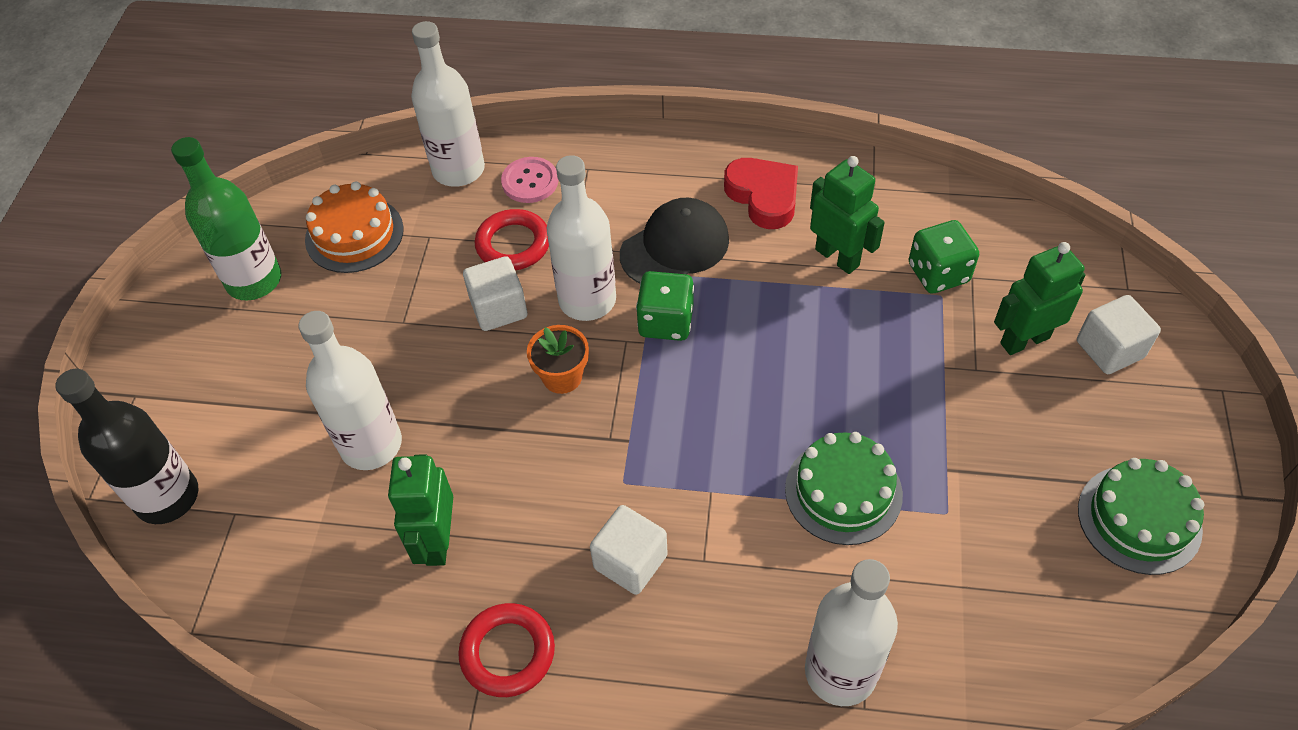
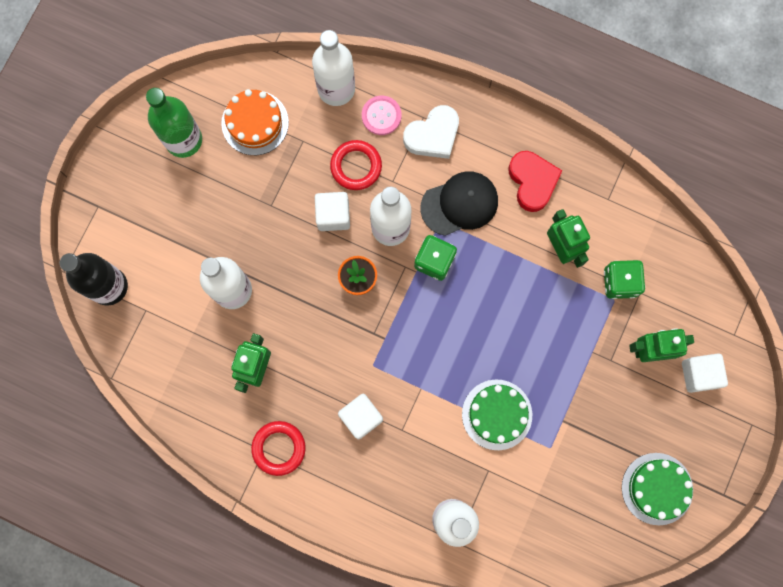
camera: 15 degrees right, 25 degrees up
none -> white heart [403,105,459,159]

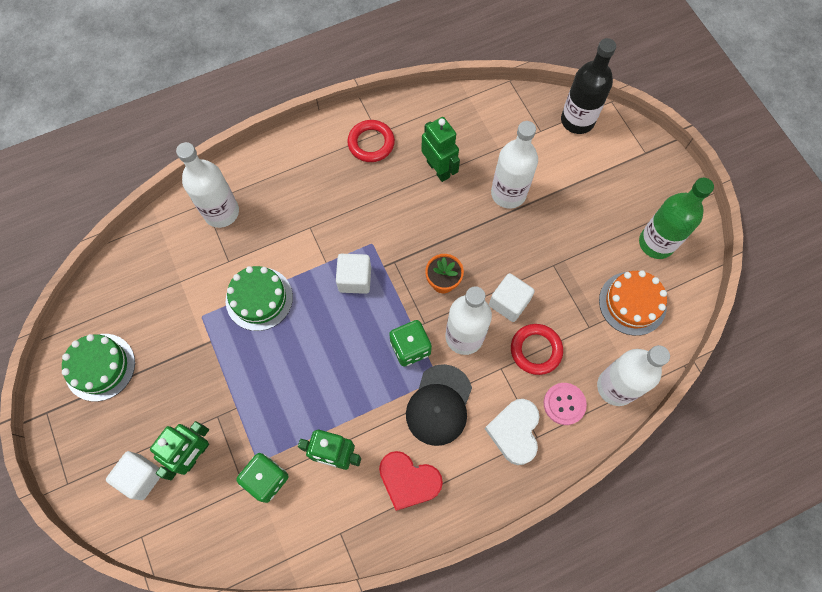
camera: 130 degrees right, 10 degrees down
white cube [338,394,383,439] -> white cube moved to [336,254,371,294]

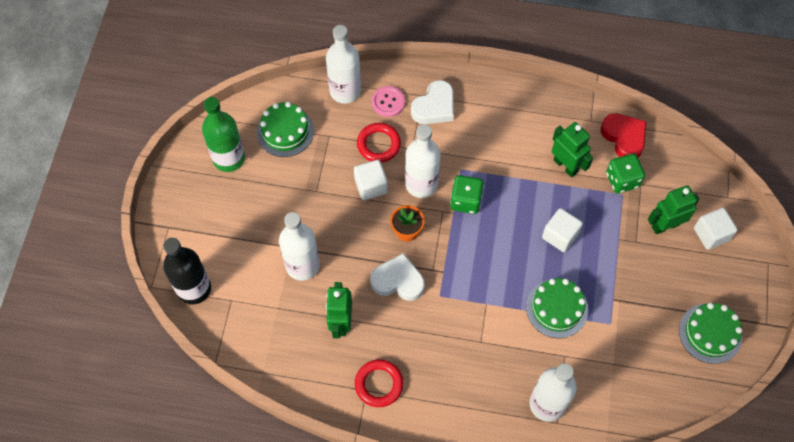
camera: 145 degrees left, 5 degrees down
white cube [336,254,371,294] -> white cube moved to [542,208,583,252]
red heart [379,451,443,511] -> red heart moved to [601,113,647,157]
black cap [406,364,472,446] -> none
orange cake [599,270,667,336] -> green cake [257,102,314,157]
none -> white heart [370,253,425,301]

